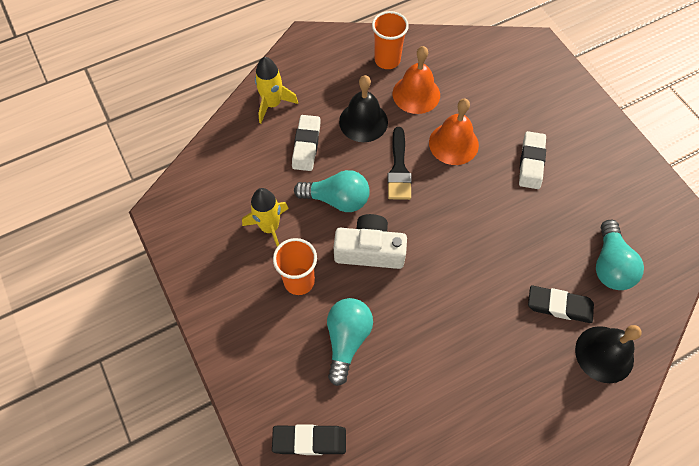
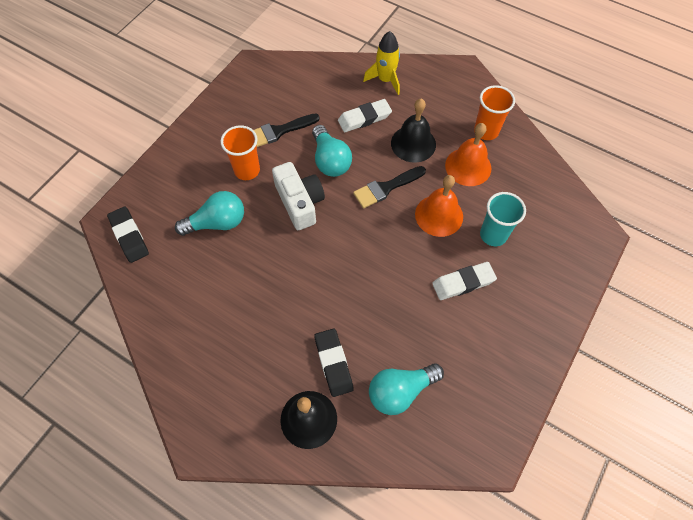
camera: 60 degrees right, 0 degrees up
yellow rocket [242,188,289,247] -> black brush [254,113,320,147]
none -> turquoise cup [480,192,526,246]

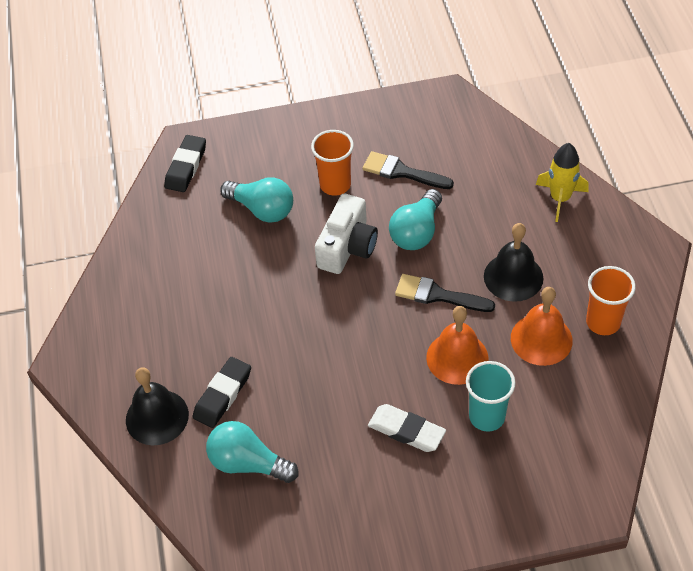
camera: 50 degrees right, 10 degrees down
white eraser [338,99,392,132] -> none

